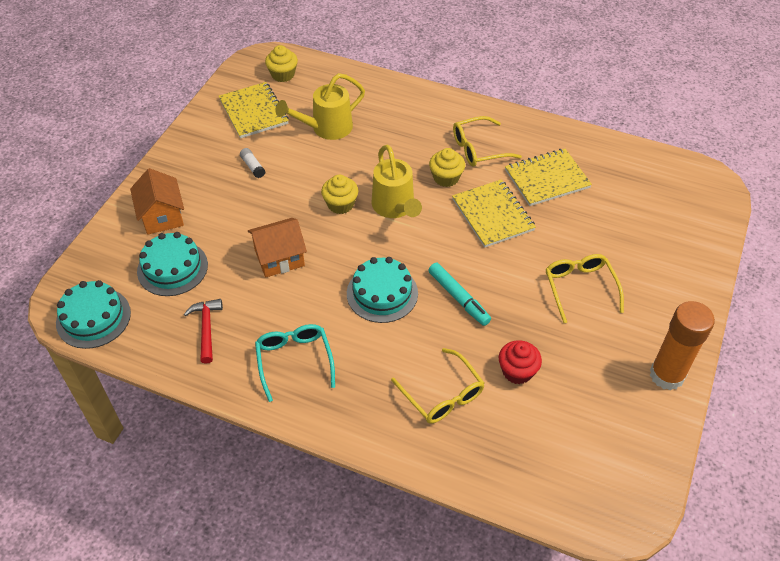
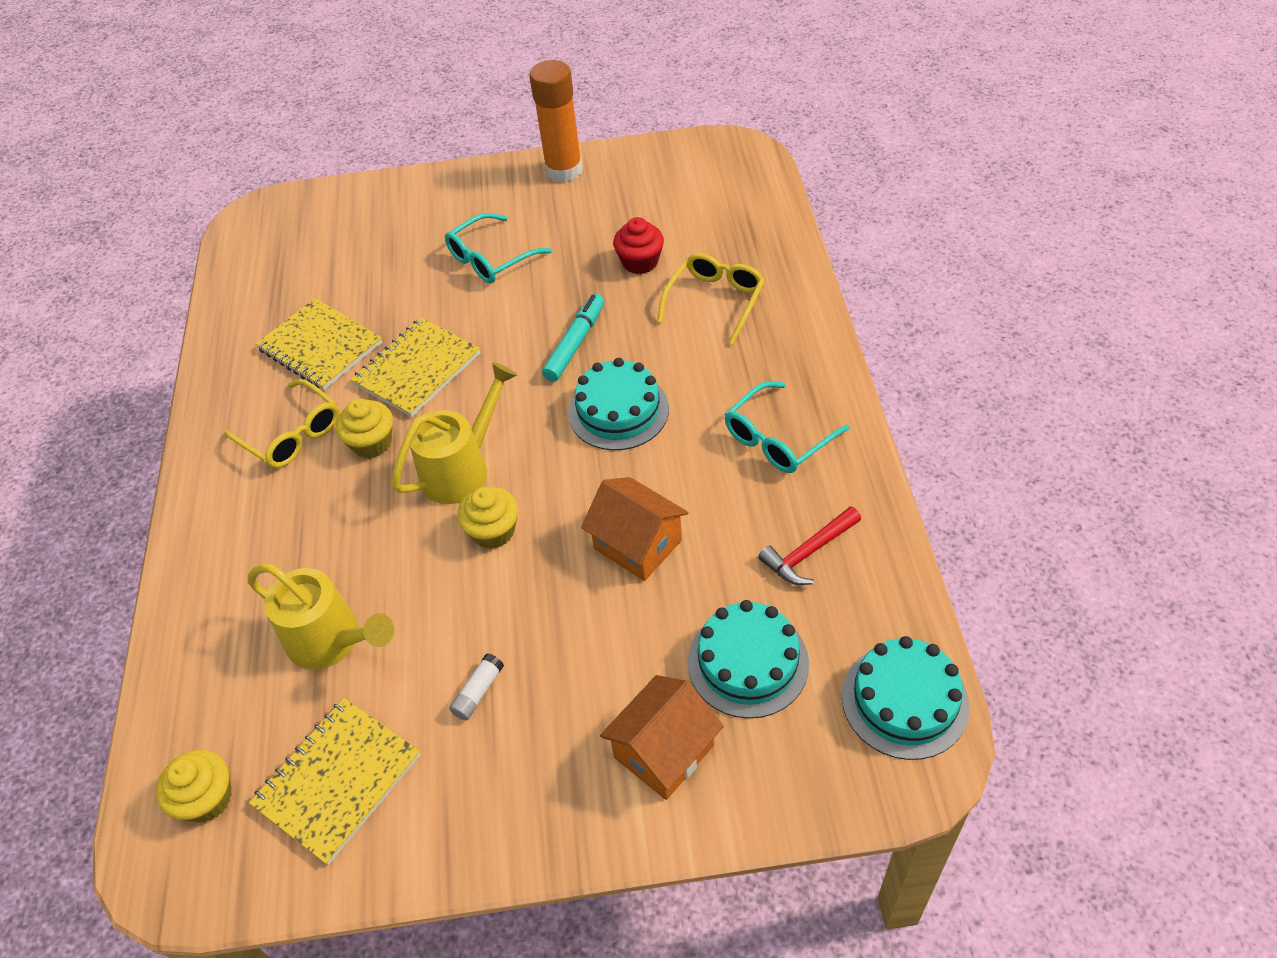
camera: 115 degrees left, 0 degrees up
yellow glasses [546,254,624,323] -> turquoise glasses [445,213,552,284]

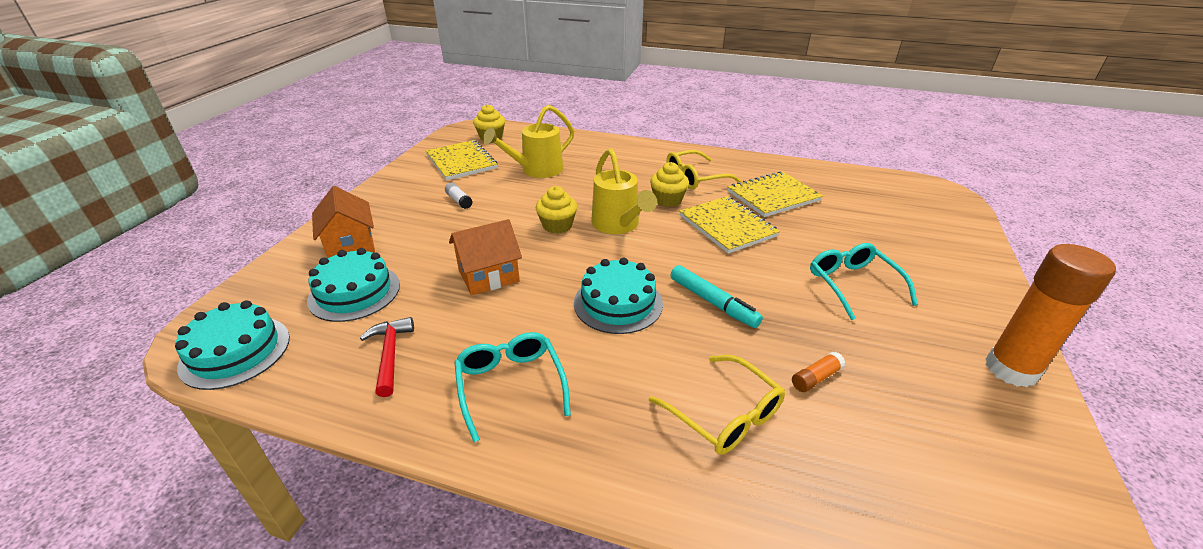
camera: 110 degrees right, 15 degrees down
red cupcake [613,217,664,274] -> orange glue stick [792,352,845,392]

